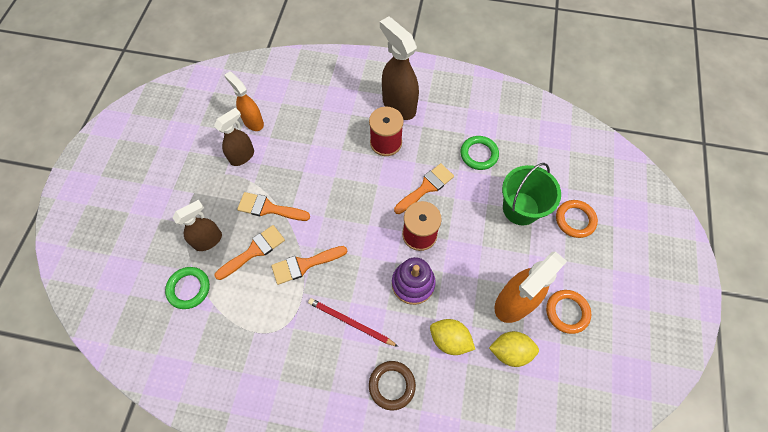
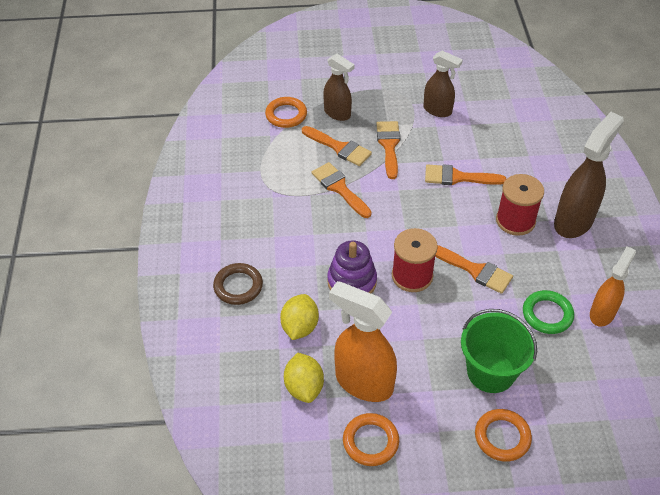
camera: 75 degrees right, 15 degrees down
green ring [165,267,210,309] -> orange ring [265,97,307,128]
orange spray bottle [224,71,264,131] -> orange spray bottle moved to [590,246,636,327]
red pencil [308,298,399,347] -> none
none -> orange brush [425,164,506,185]

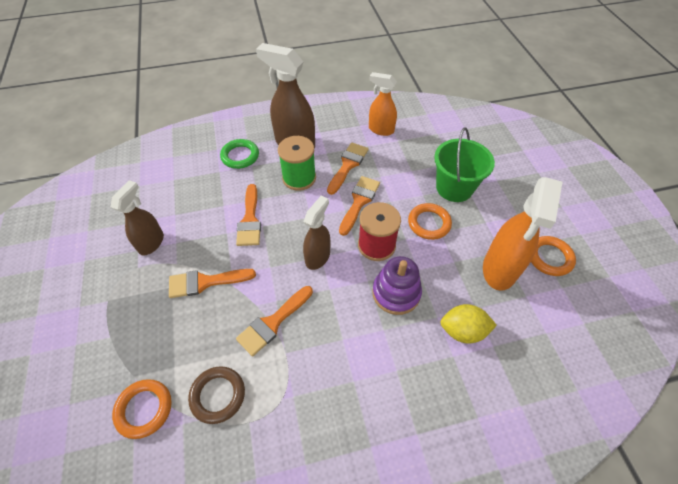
camera: 100 degrees left, 5 degrees up
brown ring [213,263,263,305] -> brown ring moved to [188,366,245,424]
yellow lemon [284,352,324,403] -> none
orange brush [302,126,372,166] -> orange brush moved to [327,142,368,195]
brown spray bottle [323,54,355,121] -> brown spray bottle moved to [303,196,330,270]
orange ring [475,409,532,462] -> orange ring moved to [408,203,452,240]
red spool [496,174,544,236] -> green spool [278,136,316,191]
green ring [523,290,574,334] -> green ring moved to [220,139,259,169]

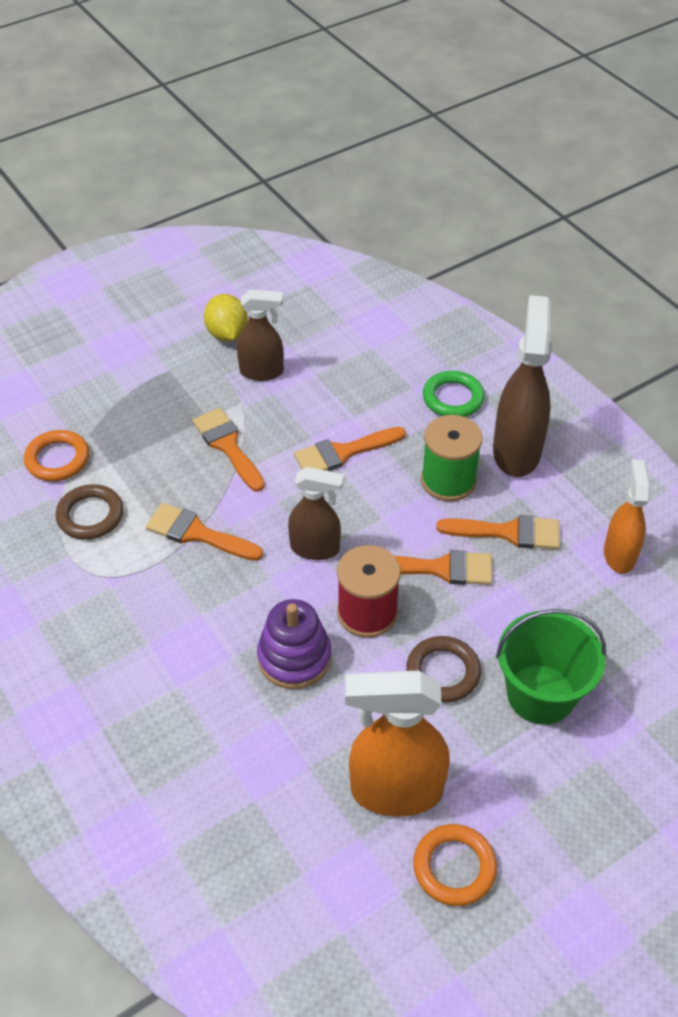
camera: 70 degrees right, 5 degrees down
orange ring [408,203,452,240] -> brown ring [406,636,481,703]
yellow lemon [440,304,497,344] -> yellow lemon moved to [204,294,248,342]

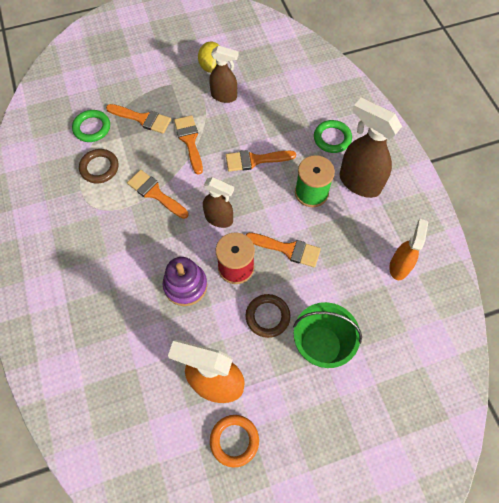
camera: 15 degrees right, 15 degrees up
orange ring [24,430,89,481] -> green ring [72,110,110,142]
orange brush [436,515,560,549] -> orange brush moved to [106,104,171,134]
brown spray bottle [493,295,552,477] -> brown spray bottle turned 75 degrees counterclockwise [340,98,402,198]

